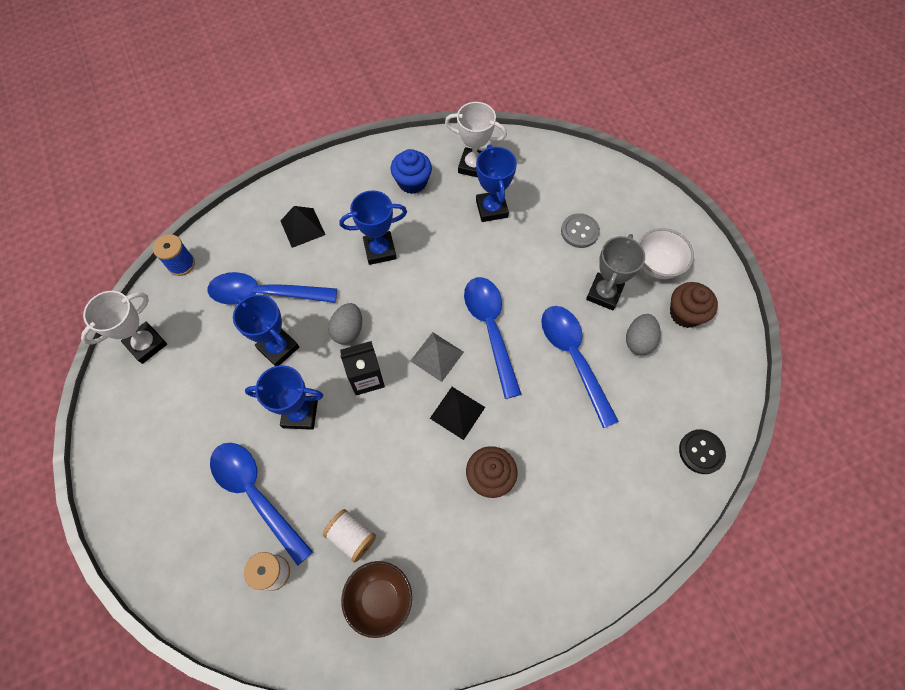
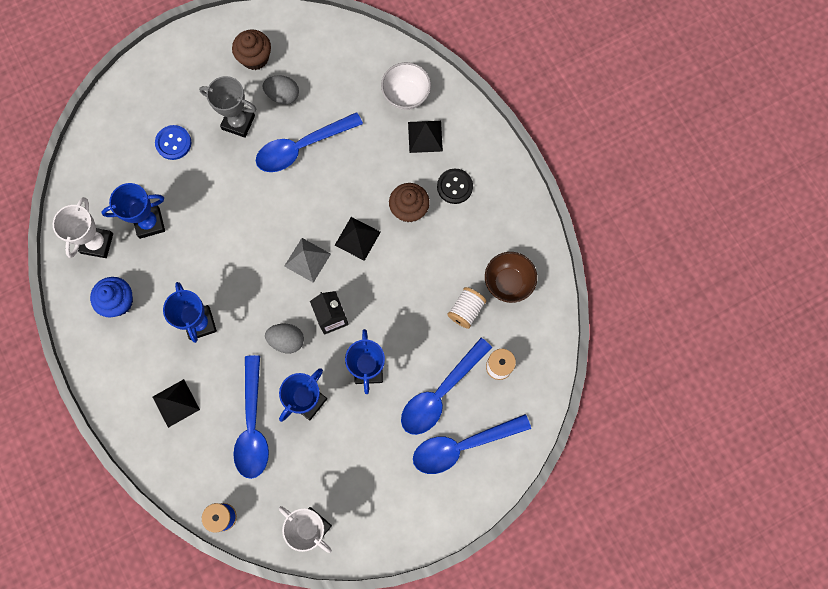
camera: 95 degrees left, 10 degrees up
blue spoon [464,277,522,399] -> blue spoon moved to [413,414,531,474]
grey button [561,213,600,248] -> blue button [155,125,191,160]
white bowl [638,228,694,279] -> white bowl moved to [381,62,431,110]
black button [679,429,726,474] -> black button moved to [437,169,473,204]
none -> black pyramid [408,121,443,153]

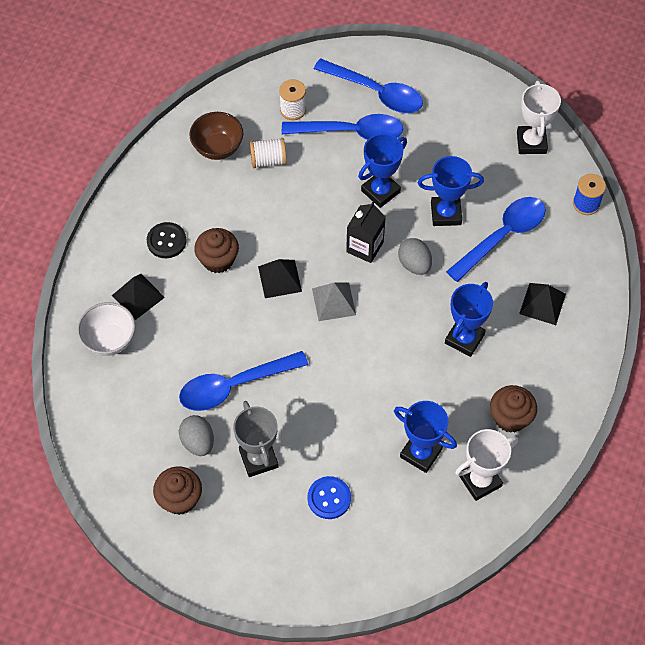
camera: 130 degrees left, 15 degrees down
blue cupcake [90,277,133,317] -> brown cupcake [490,385,537,433]
blue spoon [256,112,363,172] -> blue spoon turned 135 degrees clockwise [179,351,308,411]

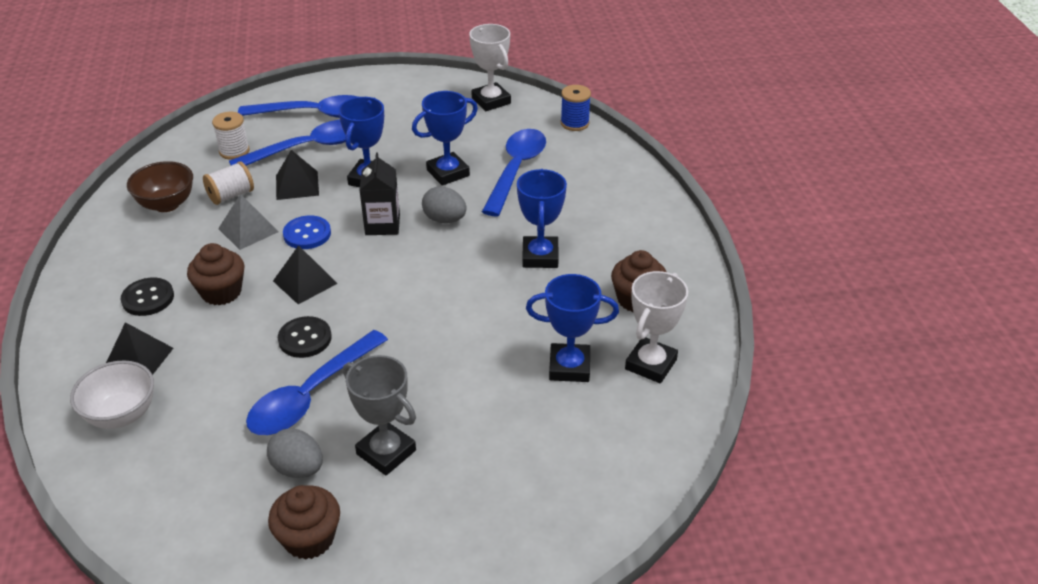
camera: 30 degrees left, 20 degrees down
blue button [308,476,351,519] -> blue button moved to [283,215,331,249]
grey pyramid [312,282,356,321] -> grey pyramid moved to [218,194,279,250]
black pyramid [519,283,566,325] -> black pyramid moved to [276,150,319,200]
none -> black button [278,316,332,358]

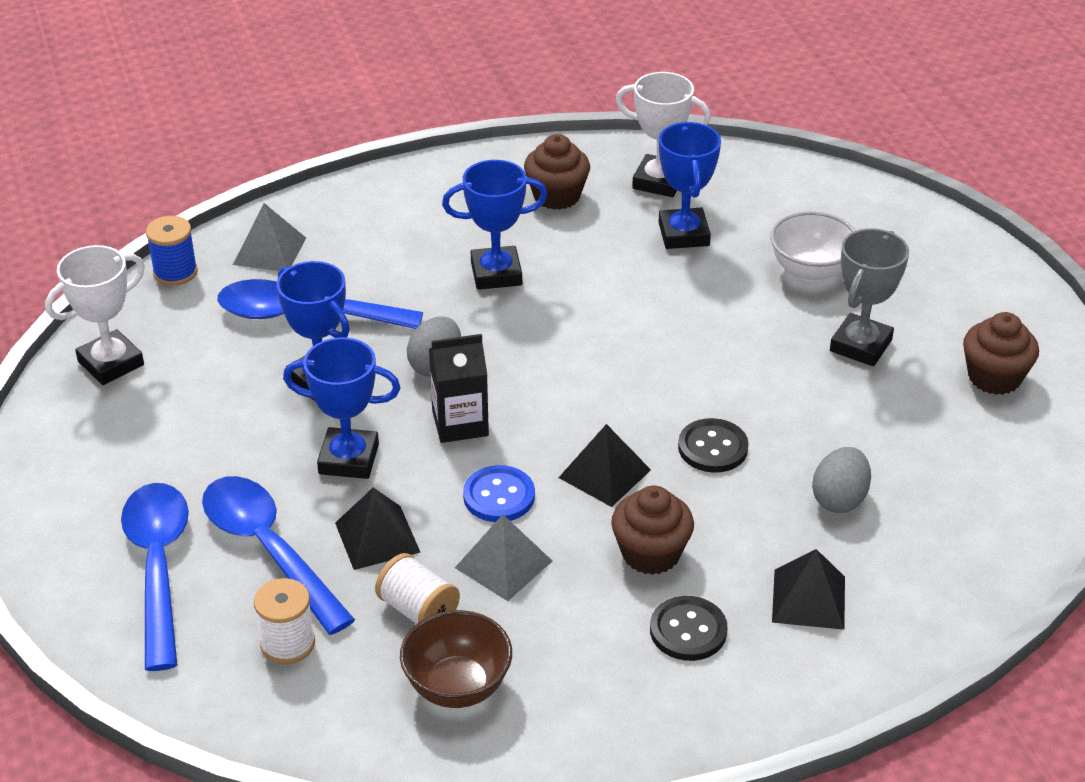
camera: 100 degrees left, 0 degrees up
white bowl [70,360,154,429] -> white bowl moved to [770,211,856,282]
blue spoon [246,330,388,435] -> none
grey egg [267,428,323,478] -> grey egg moved to [812,447,871,513]
none -> grey pyramid [233,203,306,271]

